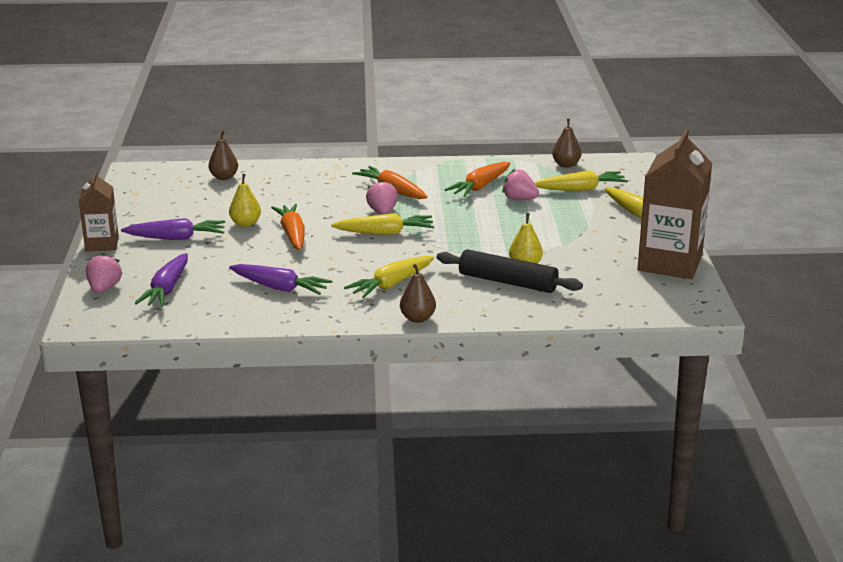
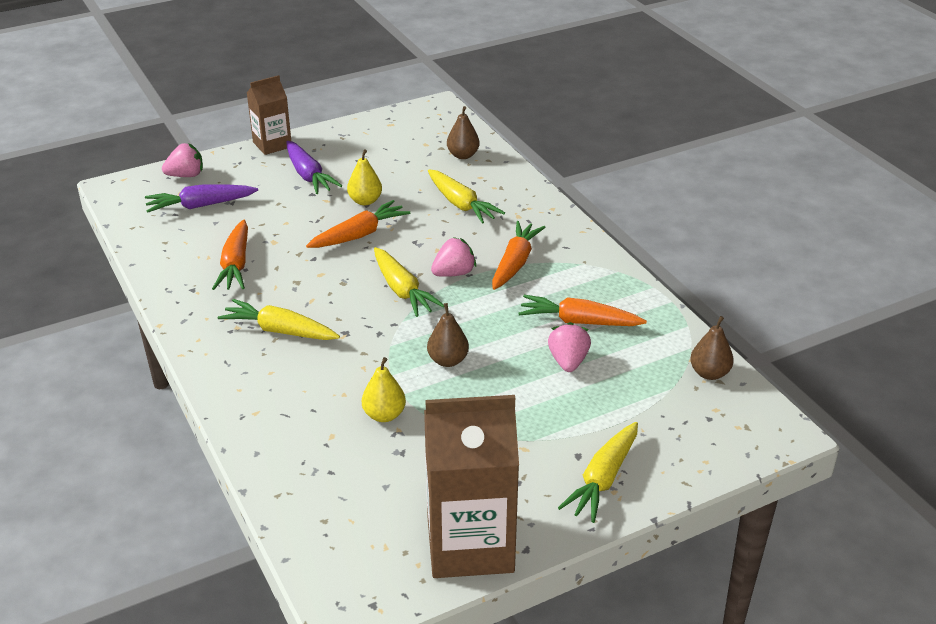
camera: 65 degrees right, 10 degrees up
purple carrot [229,264,332,295] -> orange carrot [212,220,248,290]
brown pear [400,264,436,323] -> brown pear moved to [427,303,469,367]
black rolling pin [437,249,583,293] -> none
yellow carrot [535,170,628,191] -> yellow carrot moved to [428,169,505,224]

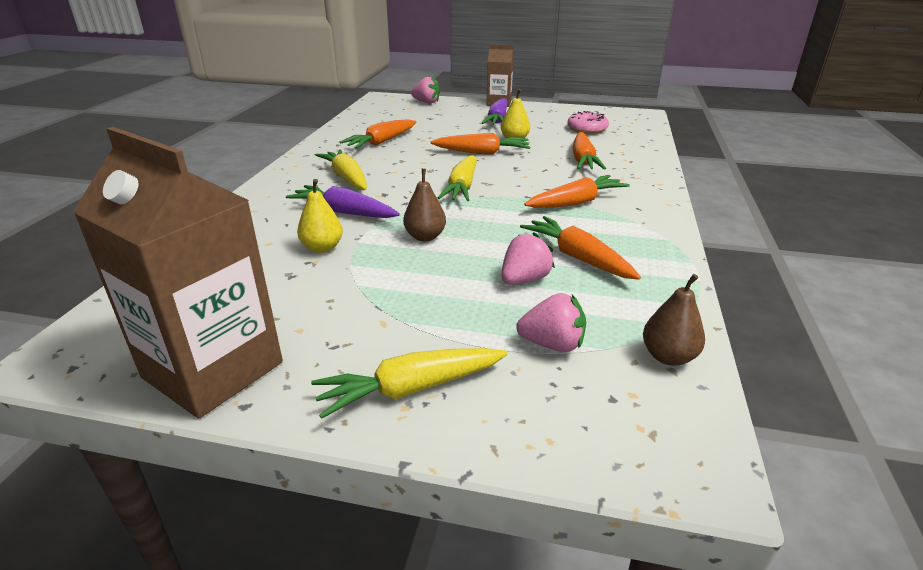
camera: 40 degrees right, 5 degrees down
purple carrot [145,184,258,213] -> purple carrot moved to [286,185,400,218]
yellow carrot [428,169,505,224] -> orange carrot [572,132,606,170]
pink strawberry [431,237,476,277] -> pink strawberry moved to [516,293,586,352]
brown pear [447,106,480,159] -> none
none -> pink donut [567,111,609,134]

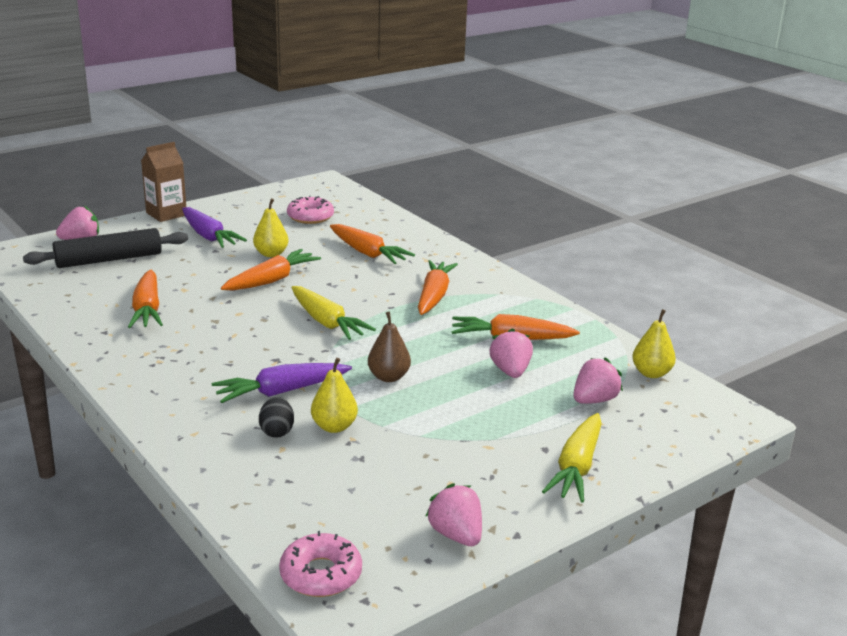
camera: 50 degrees left, 5 degrees down
brown carton [73,127,283,418] -> pink strawberry [425,483,482,546]
yellow carrot [315,149,367,190] -> none
brown pear [643,274,705,366] -> yellow pear [632,309,676,378]
none -> black rolling pin [23,228,188,268]
none -> black egg [259,397,294,438]
none -> pink donut [279,531,362,597]

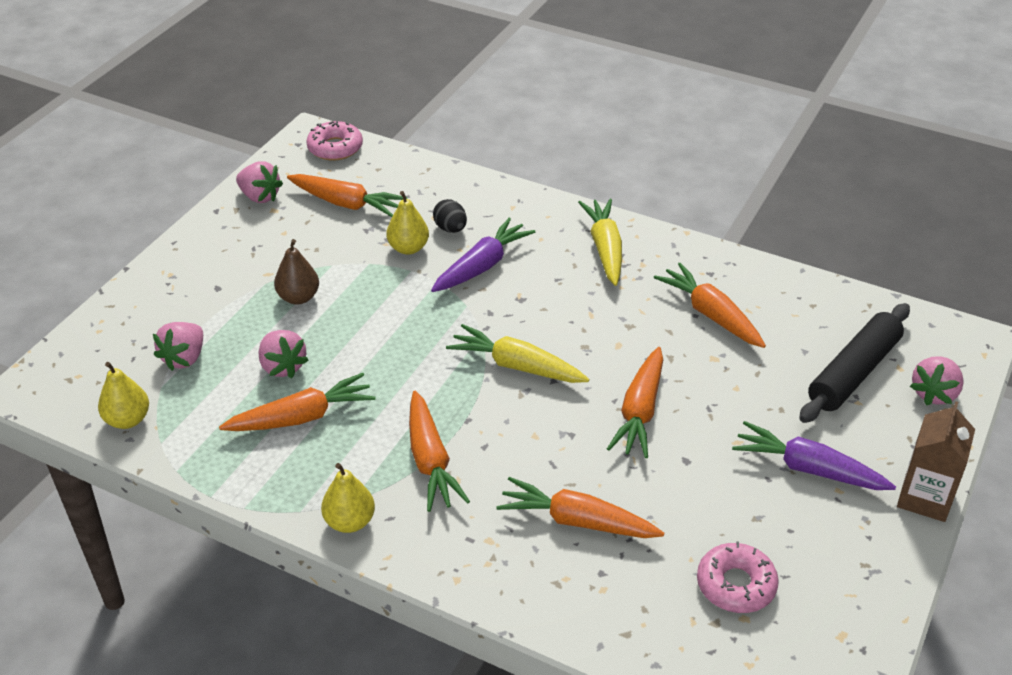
camera: 155 degrees right, 15 degrees up
yellow pear [253,198,289,257] -> yellow pear moved to [321,463,375,533]
brown pear [368,311,411,382] -> brown pear moved to [274,239,319,304]
yellow carrot [542,413,602,502] -> yellow carrot moved to [578,199,622,286]
none -> orange carrot [287,174,407,217]

